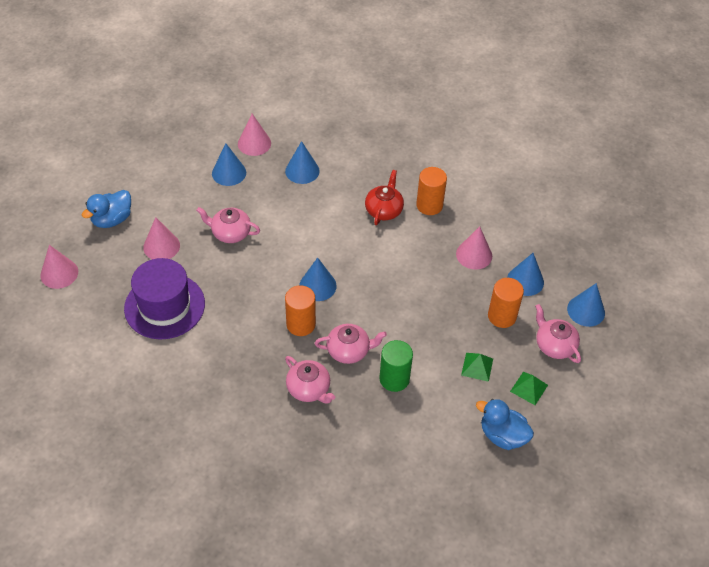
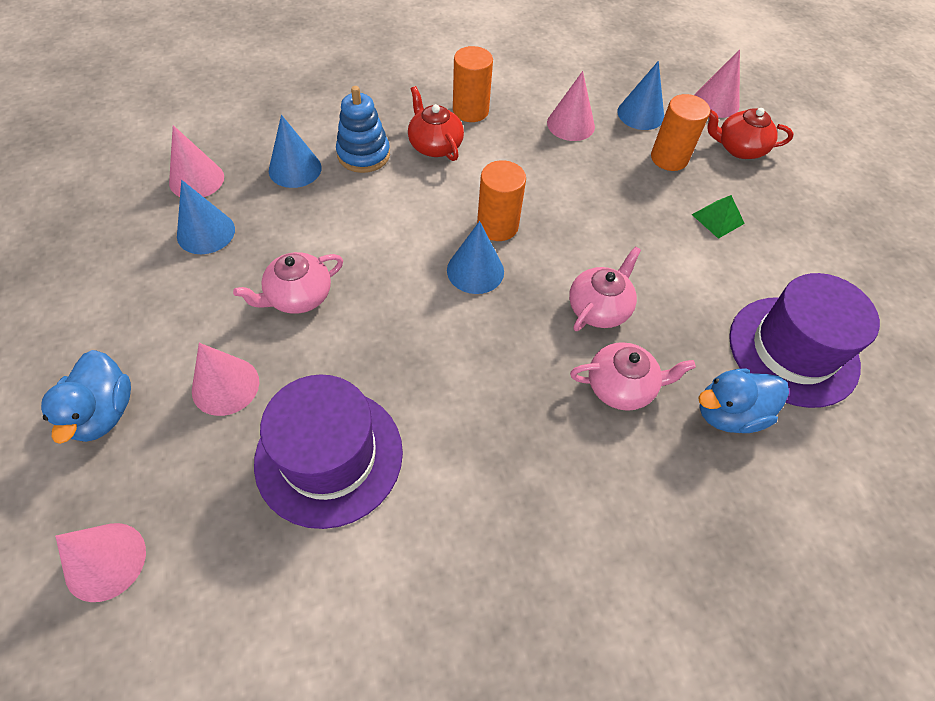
camera: 50 degrees left, 5 degrees up
orange cylinder [285,285,316,336] -> orange cylinder moved to [477,160,526,241]
green cylinder [379,340,413,392] -> none
blue duck [476,399,534,450] -> blue duck moved to [698,369,789,433]
green pyramid [510,372,548,405] -> none
pink teapot [535,304,581,363] -> red teapot [707,108,793,159]
blue cone [567,283,605,327] -> pink cone [694,49,740,118]
none -> blue stacking toy [336,86,390,173]
none -> purple hat [729,273,880,408]

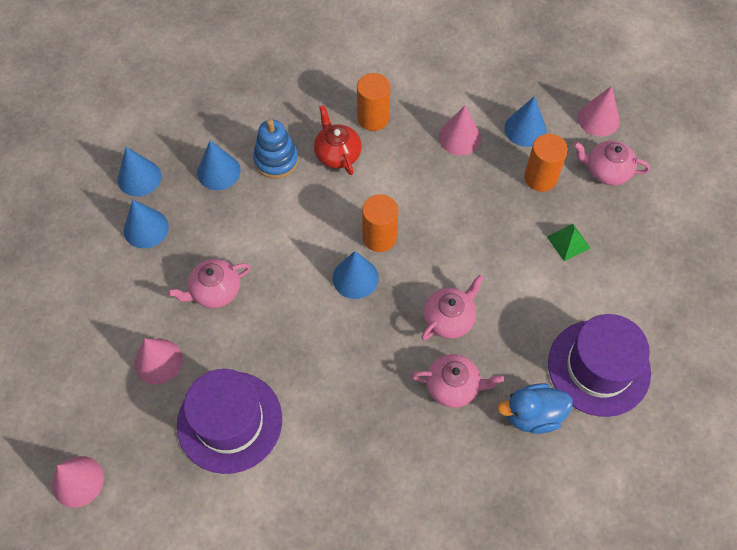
camera: 10 degrees right, 5 degrees up
blue duck [41,350,131,444] -> none
pink cone [169,125,224,197] -> blue cone [118,147,161,196]
red teapot [707,108,793,159] -> pink teapot [573,141,650,185]

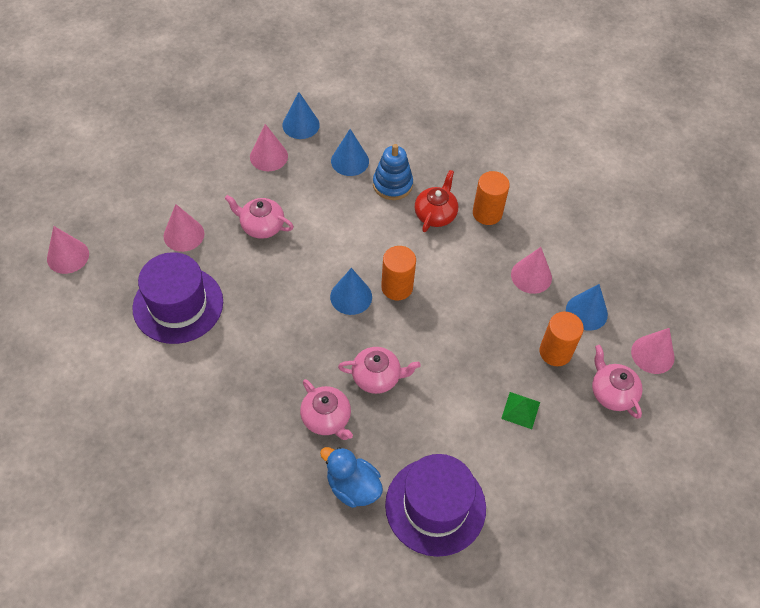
camera: 45 degrees right, 5 degrees down
blue cone [124,200,169,249] -> pink cone [250,124,288,171]

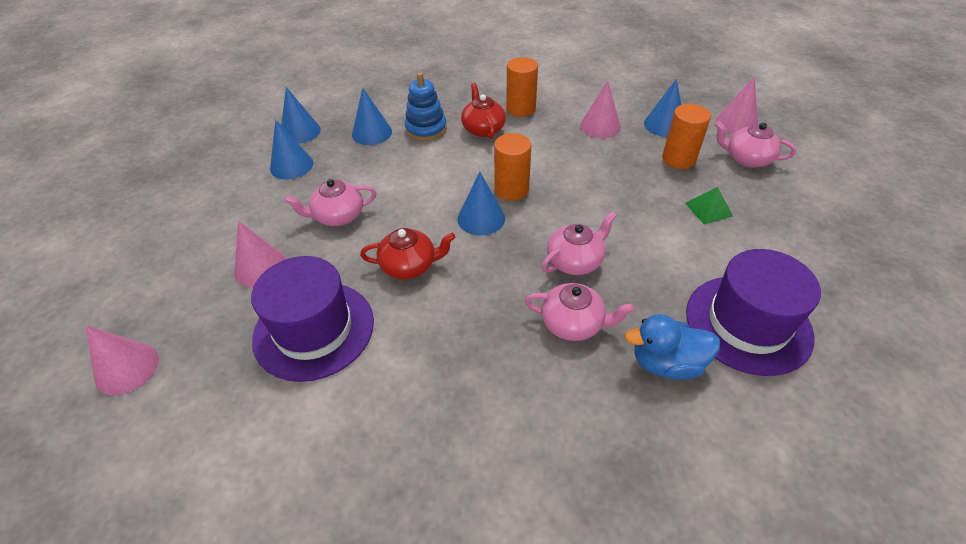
camera: 35 degrees left, 10 degrees down
pink cone [250,124,288,171] -> blue cone [270,120,314,179]
none -> red teapot [360,228,455,279]

